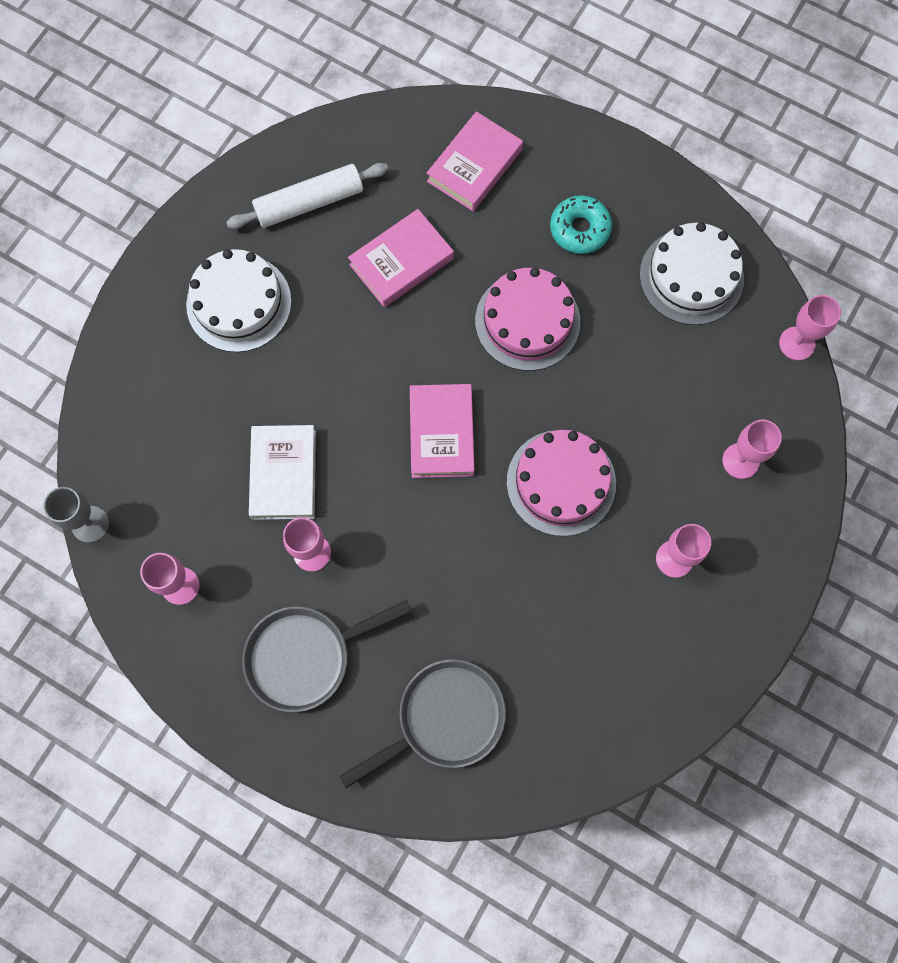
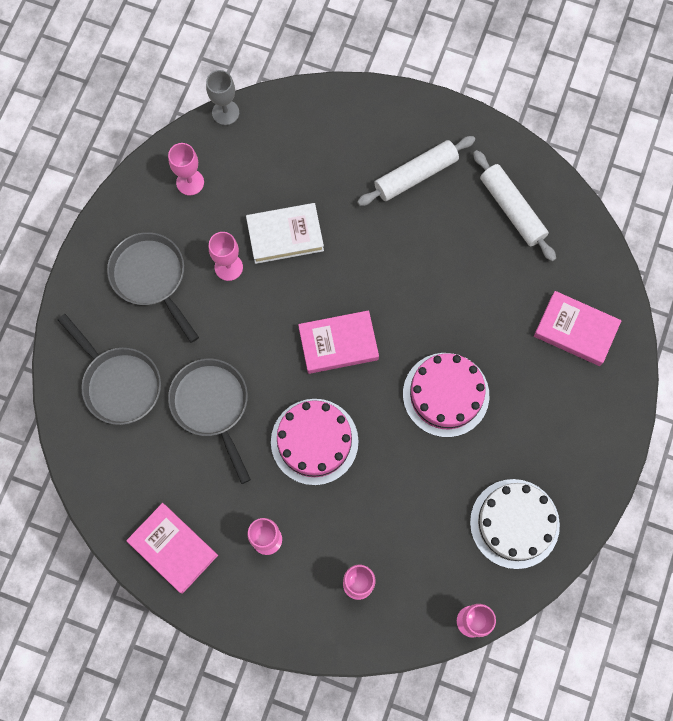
camera: 80 degrees right, 0 degrees up
white cake [186,249,292,352] -> white rolling pin [357,136,475,206]
pink book [348,209,454,307] -> pink book moved to [127,503,218,594]
turquoise donut [550,195,612,254] -> none
none -> grey pan [168,359,251,484]

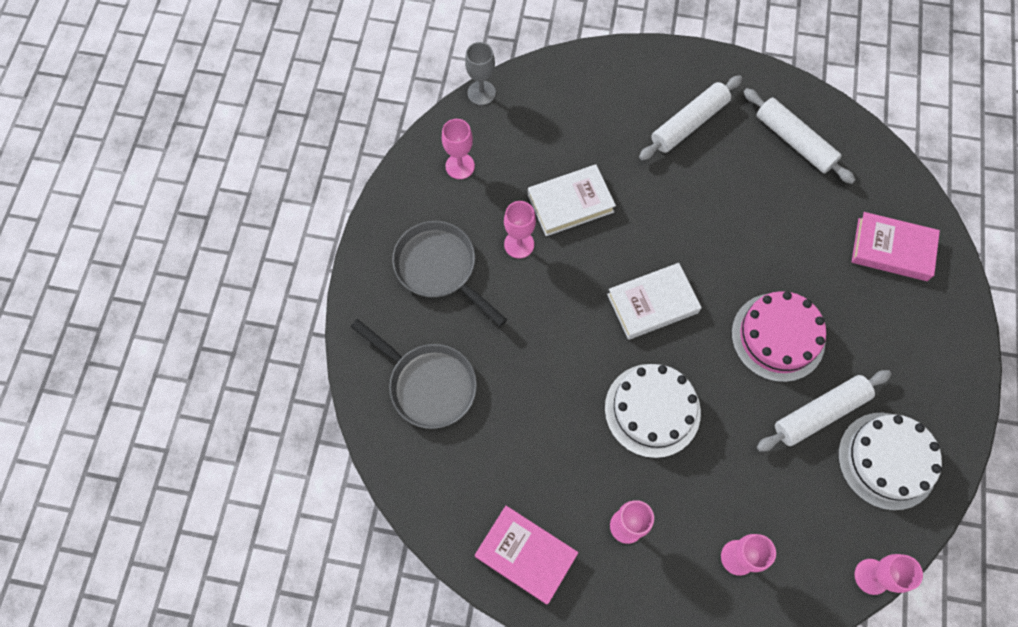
camera: 10 degrees left, 5 degrees down
grey pan [168,359,251,484] -> none
pink cake [271,399,358,485] -> white cake [605,364,701,458]
pink book [298,310,379,374] -> white book [607,263,702,340]
none -> white rolling pin [757,370,891,452]

